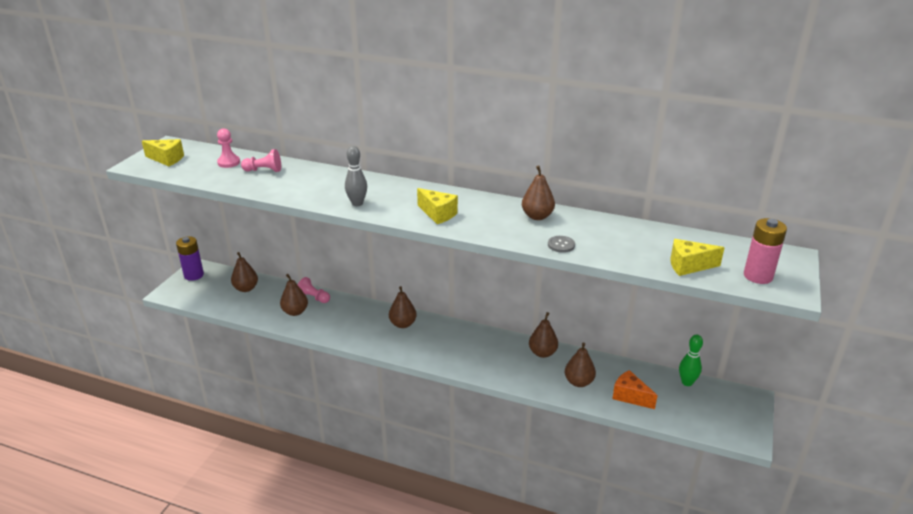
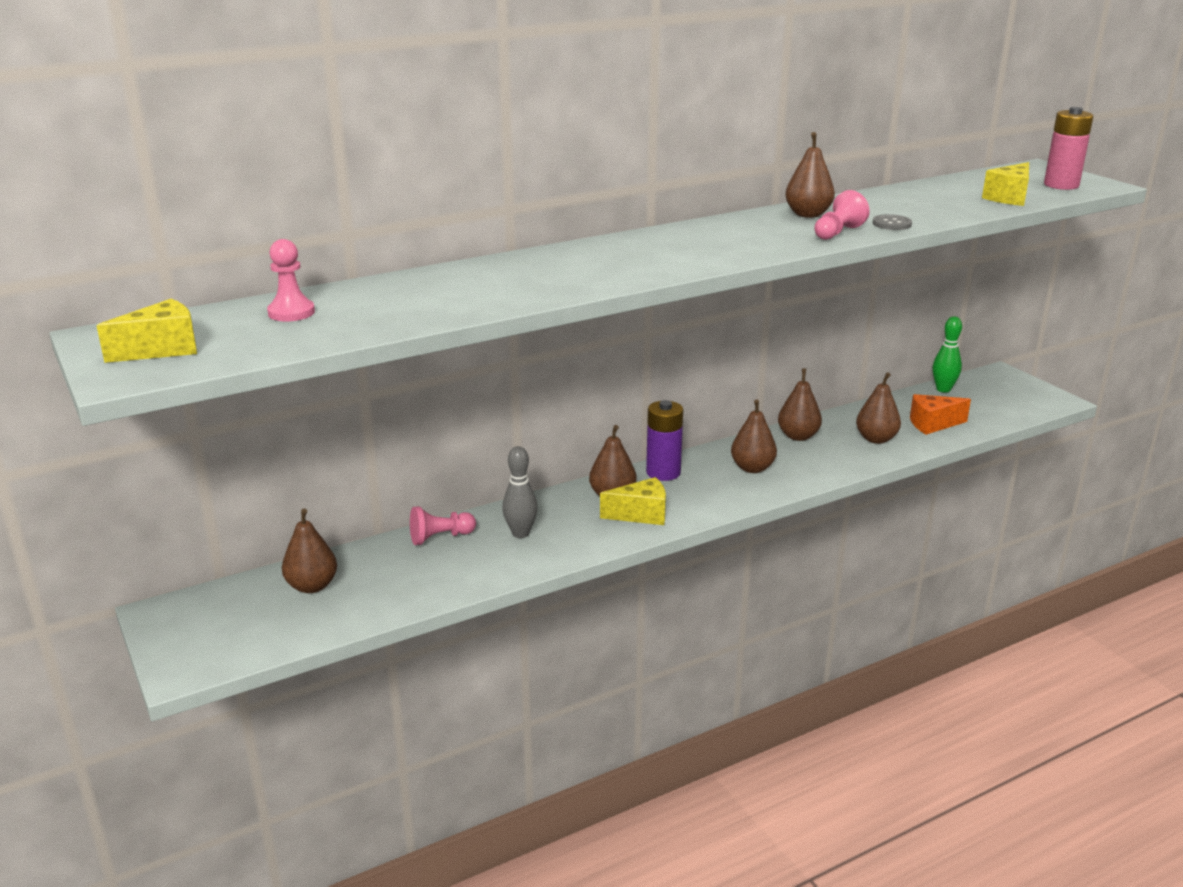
camera: 50 degrees left, 5 degrees down
purple battery [176,236,204,281] -> purple battery moved to [646,400,683,481]
pink pawn [241,149,281,172] -> pink pawn moved to [814,190,870,240]
brown pear [280,274,308,316] -> brown pear moved to [731,399,777,473]
grey bowling pin [345,146,367,206] -> grey bowling pin moved to [502,446,538,538]
yellow cheese [417,188,458,224] -> yellow cheese moved to [600,477,666,525]

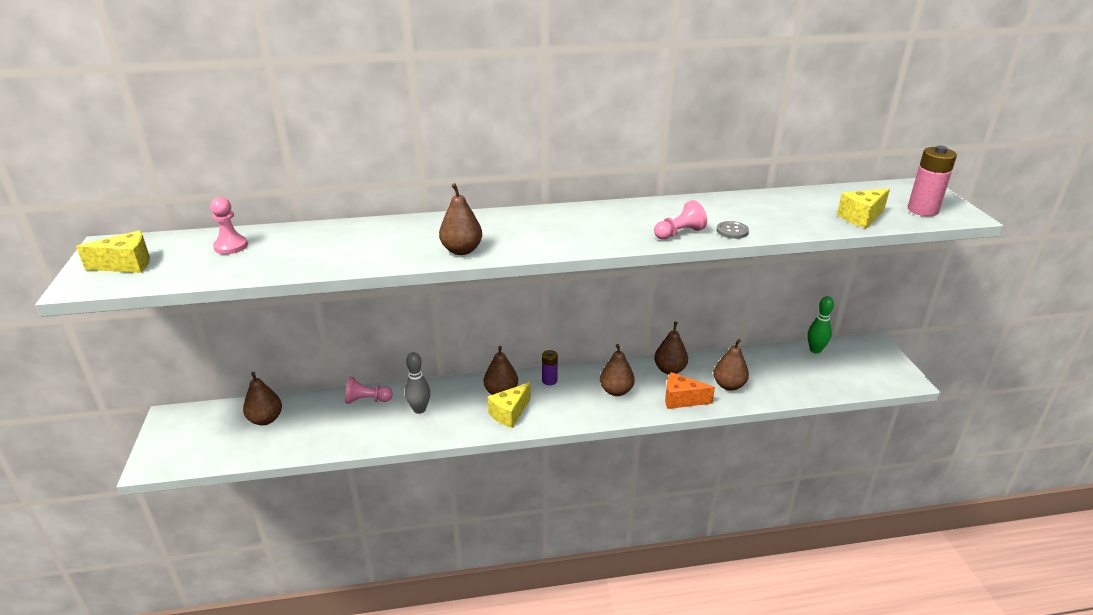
camera: 20 degrees right, 5 degrees up
yellow cheese [600,477,666,525] -> yellow cheese turned 120 degrees clockwise [488,382,531,428]
purple battery [646,400,683,481] -> purple battery [542,350,558,385], size x0.61
brown pear [785,132,835,218] -> brown pear moved to [439,183,482,255]
orange cheese [910,394,971,435] -> orange cheese moved to [665,372,715,409]

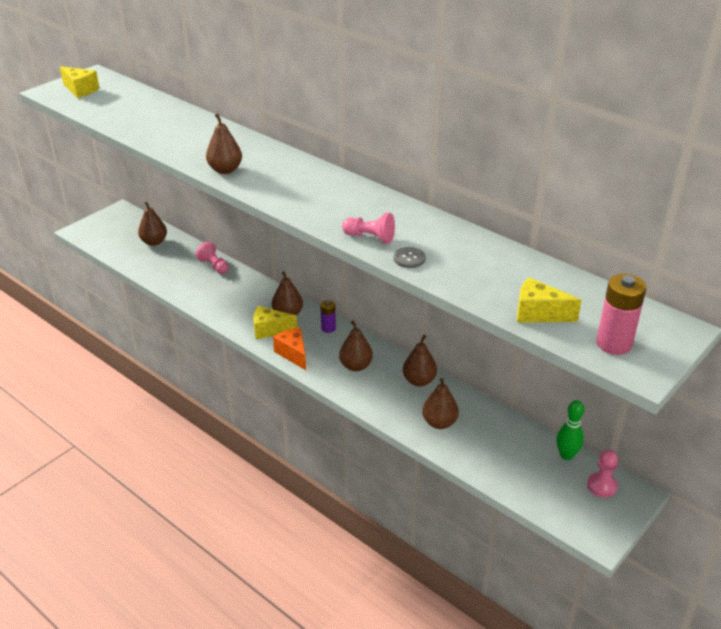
camera: 50 degrees right, 5 degrees up
pink pawn [210,197,248,254] -> pink pawn moved to [587,450,618,498]
grey bowling pin [405,352,430,414] -> none
orange cheese [665,372,715,409] -> orange cheese moved to [273,327,306,370]

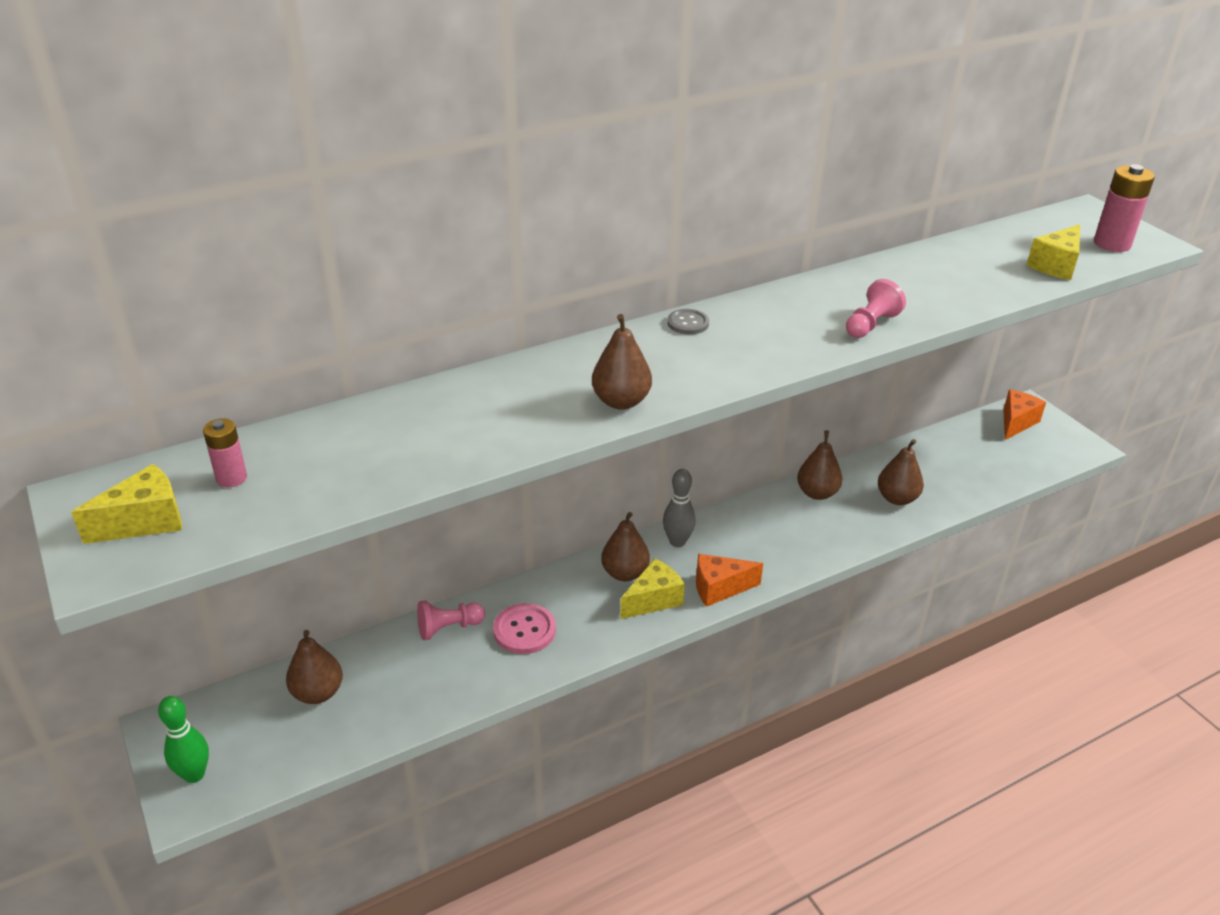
camera: 70 degrees left, 0 degrees up
yellow cheese [253,306,297,339] -> yellow cheese turned 150 degrees counterclockwise [620,558,685,619]
purple battery [321,300,336,333] -> grey bowling pin [663,469,696,547]
brown pear [339,321,373,371] -> none
grey button [394,247,426,268] -> grey button moved to [667,309,709,335]
green bowling pin [556,400,584,460] -> green bowling pin moved to [158,696,209,783]
pink pawn [587,450,618,498] -> orange cheese [1003,390,1046,440]
none -> pink battery [203,418,247,487]
none -> pink button [493,603,556,654]

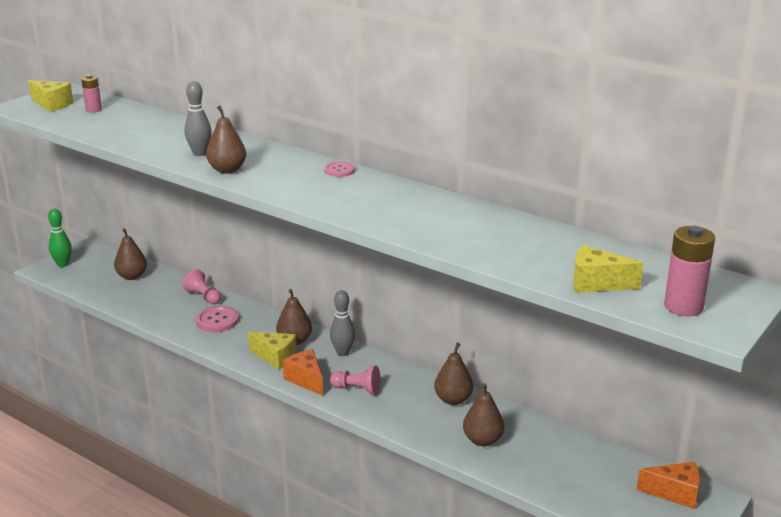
camera: 65 degrees right, 10 degrees down
grey button [667,309,709,335] -> pink button [324,162,355,177]
pink pawn [846,279,906,338] -> pink pawn moved to [330,365,380,395]
none -> grey bowling pin [184,81,212,156]

